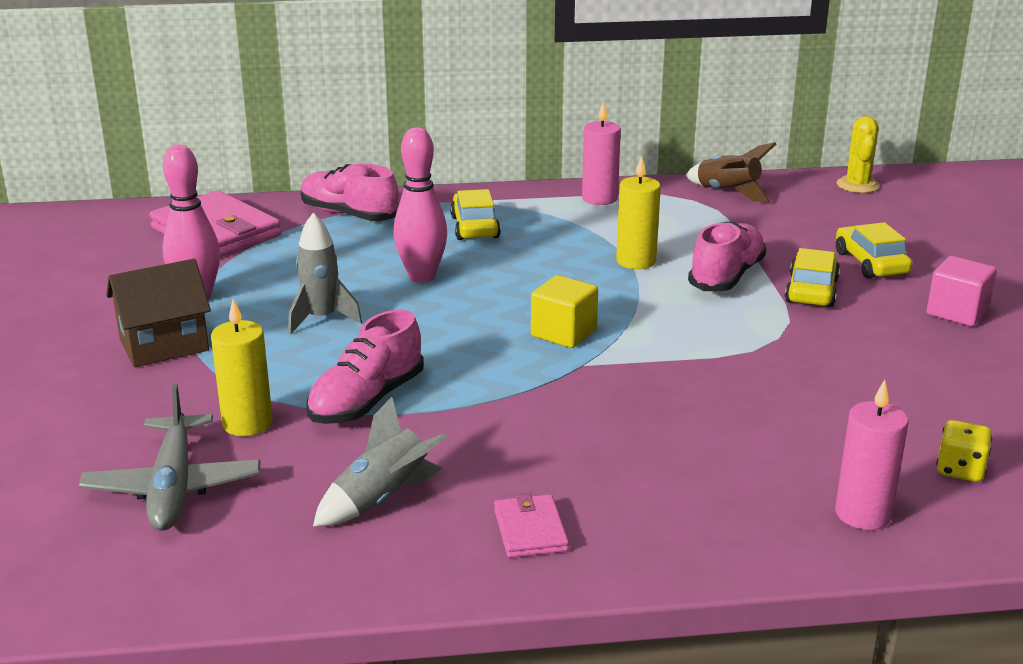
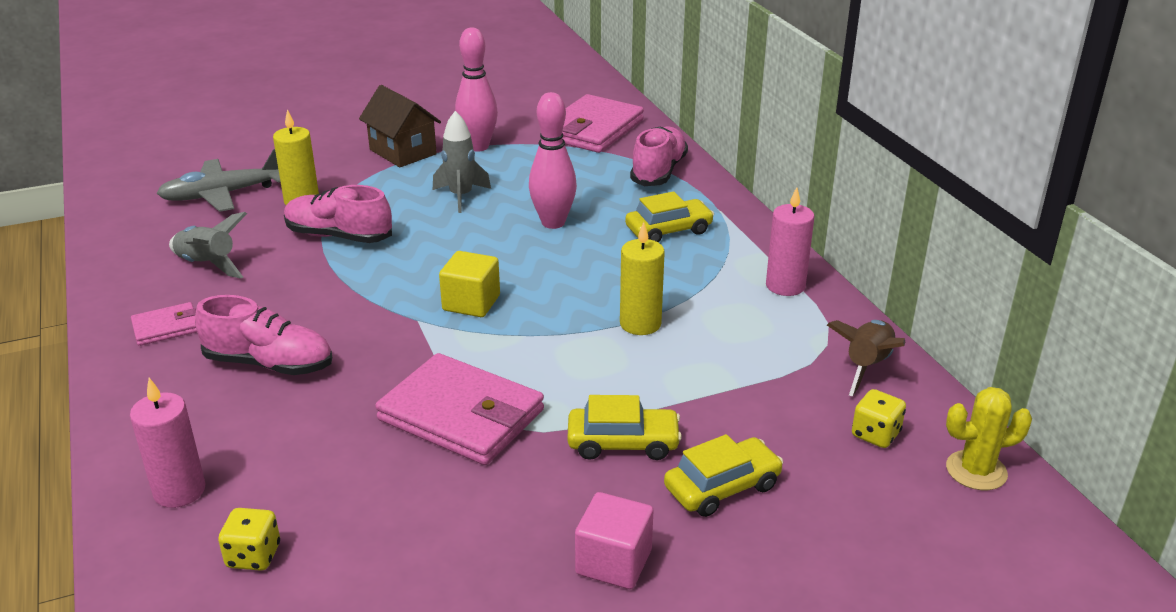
camera: 75 degrees right, 5 degrees up
pink shoe [688,221,766,291] -> pink shoe moved to [195,295,332,375]
none -> pink wallet [375,353,544,465]
none -> yellow dice [852,389,906,448]

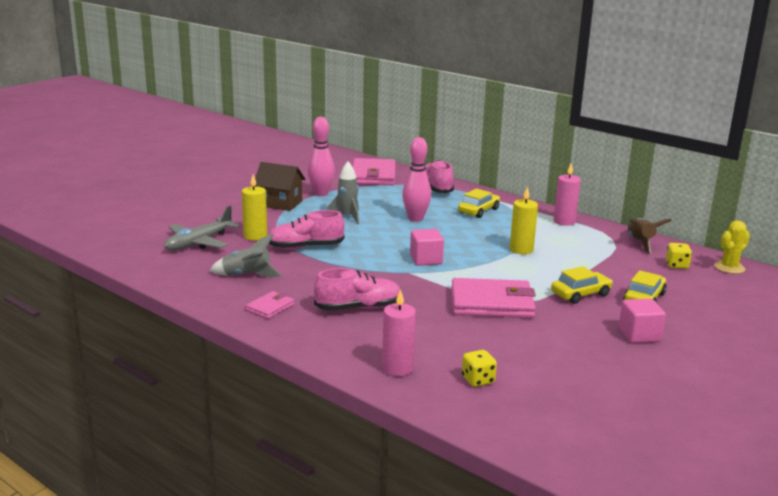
camera: 30 degrees left, 10 degrees down
yellow cube [439,251,500,317] -> pink cube [410,229,444,266]

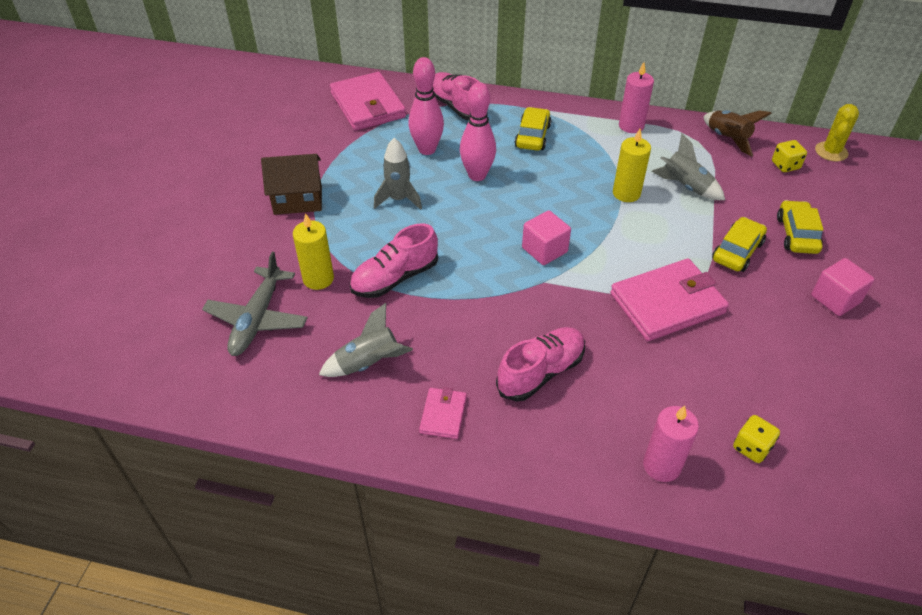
camera: 25 degrees left, 25 degrees up
pink bowling pin [307,117,335,196] -> pink bowling pin moved to [408,57,444,155]
none -> grey rocket [652,134,725,200]

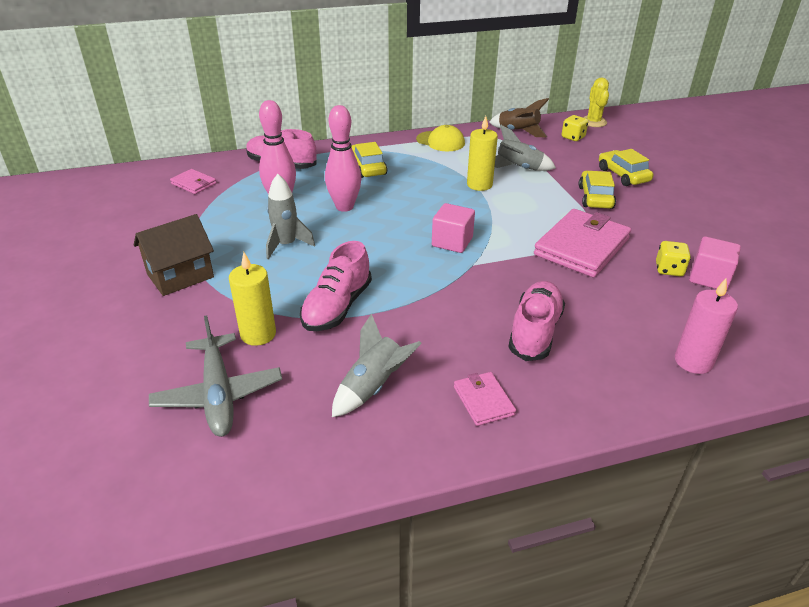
camera: 30 degrees left, 10 degrees down
pink wallet [330,72,406,131] -> pink wallet [170,169,217,194], size x0.49
pink candle [619,62,654,133] -> yellow cap [416,125,465,151]
yellow dice [733,415,780,463] -> yellow dice moved to [656,241,691,276]
pink cube [811,258,874,316] -> pink cube moved to [689,236,741,289]

